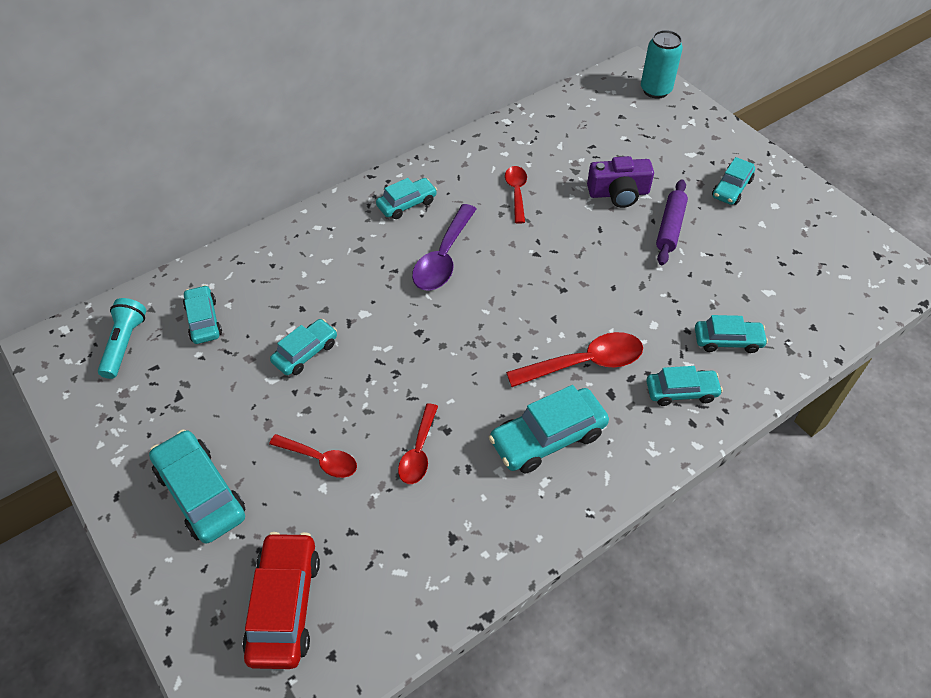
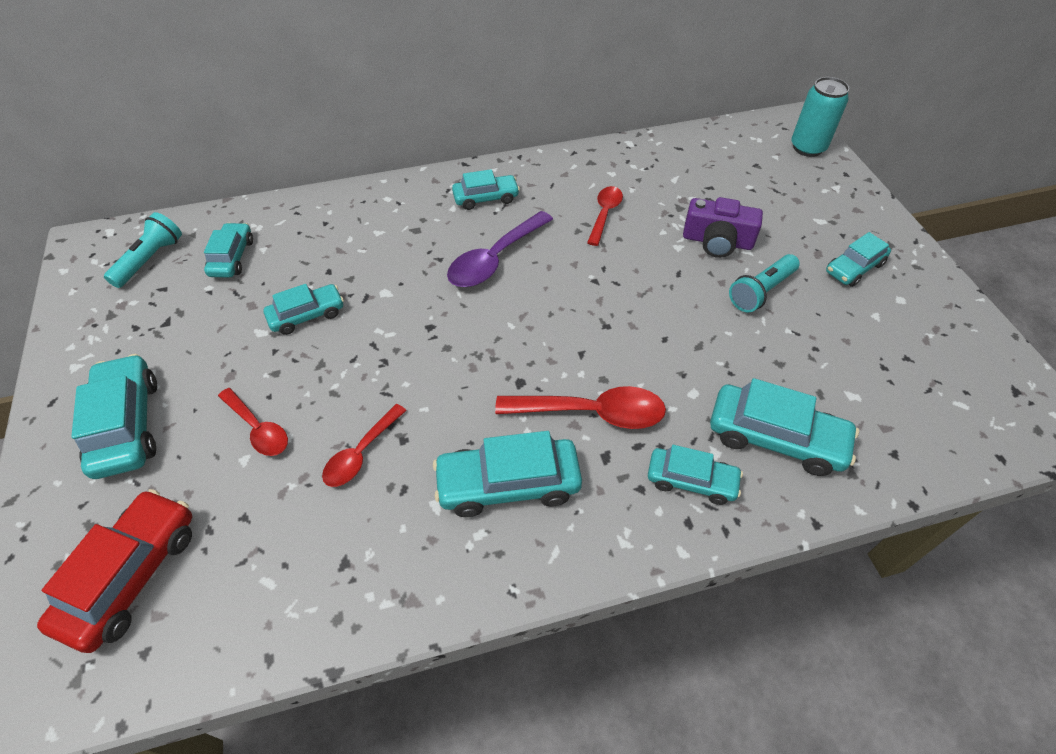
camera: 20 degrees right, 0 degrees up
purple rolling pin [656,179,688,265] -> turquoise flashlight [729,254,800,312]
turquoise car [695,315,768,353] -> turquoise car [710,378,859,476], size x1.57

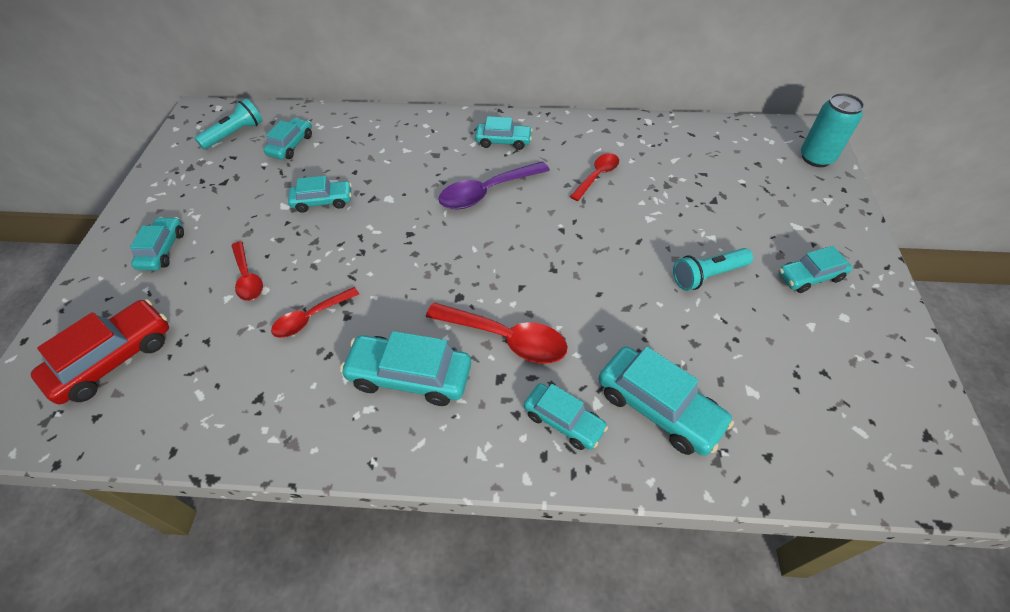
camera: 20 degrees right, 0 degrees up
turquoise car [71,354,157,479] -> turquoise car [130,217,184,271], size x0.64
purple camera [683,197,763,258] -> none

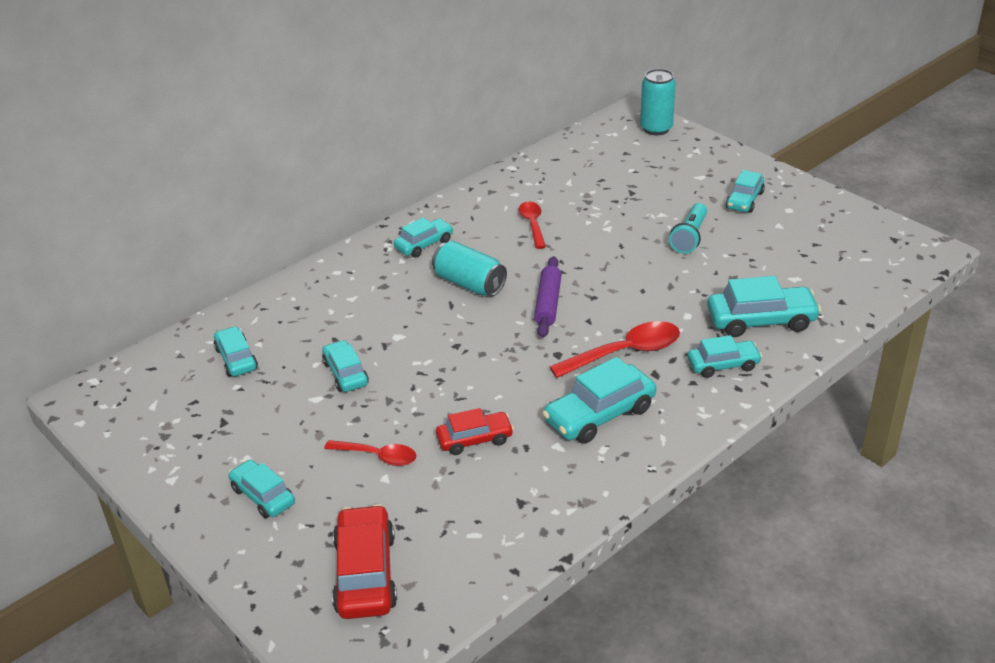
camera: 45 degrees left, 15 degrees down
turquoise flashlight [195,99,263,149] -> none
red spoon [271,287,359,338] -> red car [436,408,514,455]
turquoise car [288,176,352,213] -> turquoise car turned 60 degrees counterclockwise [322,340,369,392]
purple spoon [438,161,550,210] -> turquoise can [432,241,507,296]
none -> purple rolling pin [534,256,562,338]

